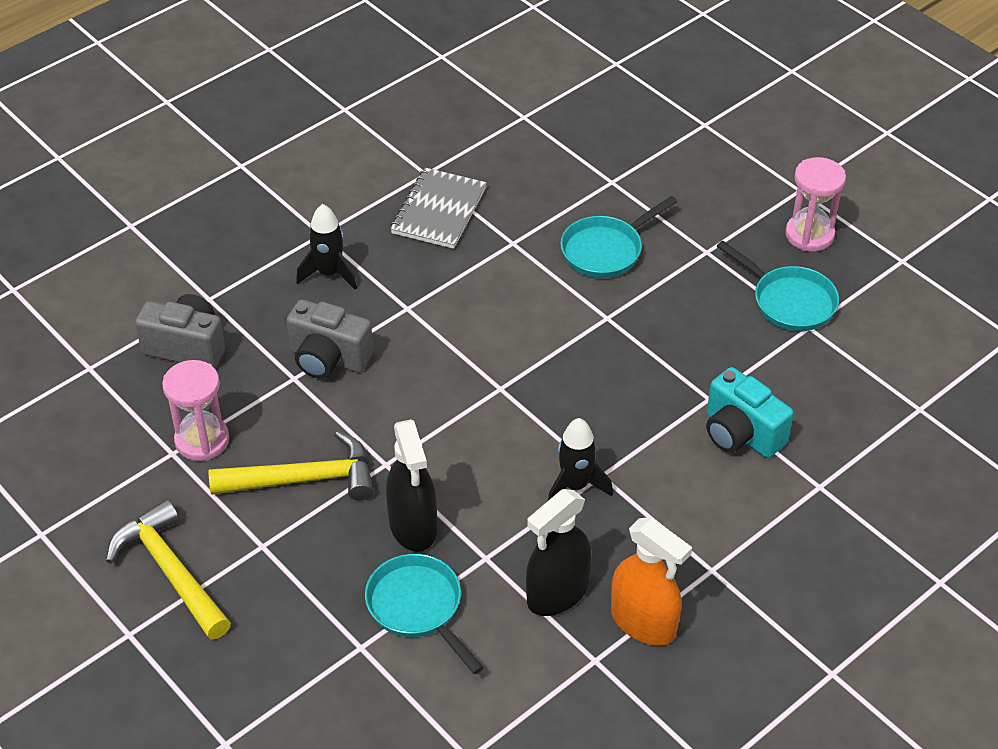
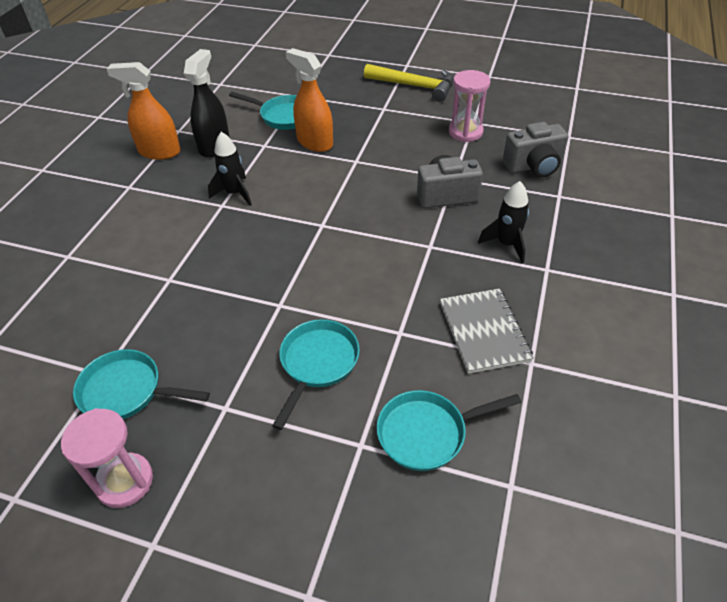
camera: 150 degrees right, 0 degrees up
yellow hammer [209,431,374,501] -> none
black spray bottle [386,419,437,552] -> orange spray bottle [286,48,333,152]
turquoise camera [706,367,793,458] -> none
none -> turquoise pan [377,390,522,471]

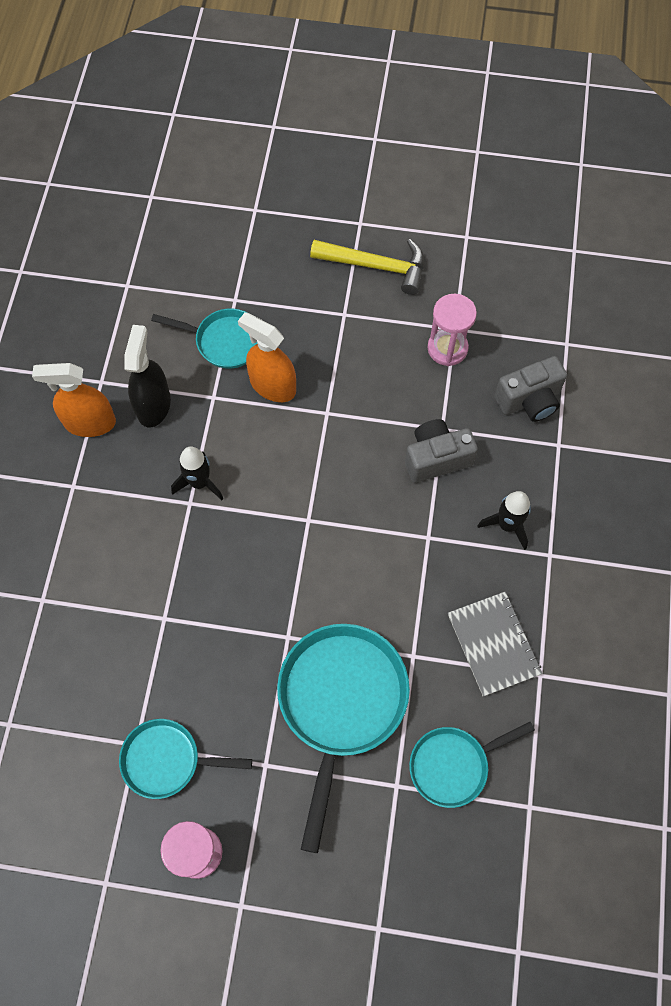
camera: 10 degrees left, 20 degrees up
turquoise pan [272,319,360,430] -> turquoise pan [277,624,410,853], size x1.71

